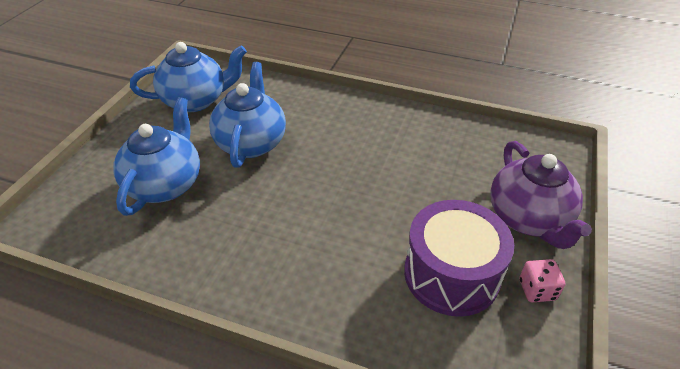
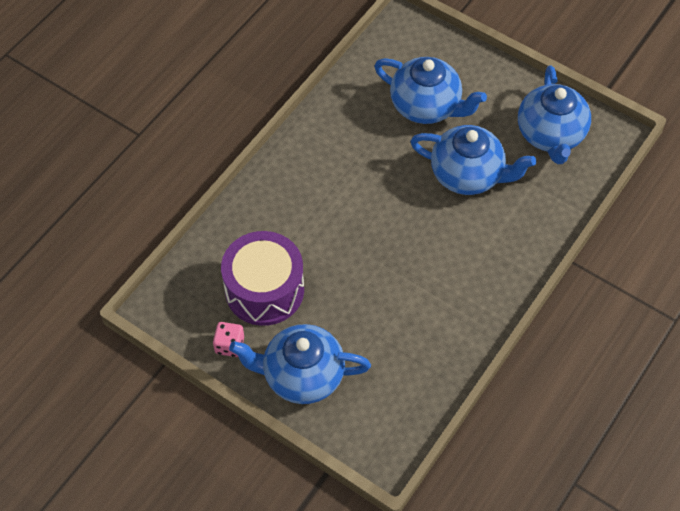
camera: 105 degrees right, 15 degrees up
purple teapot [490,141,592,249] -> blue teapot [229,324,371,404]

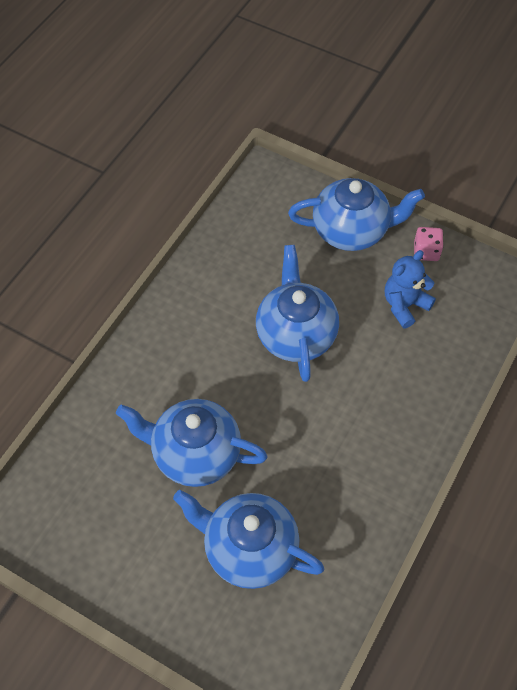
camera: 175 degrees right, 0 degrees up
purple drum [221,231,304,326] -> blue teddy bear [385,250,436,328]
blue teapot [518,65,591,164] -> blue teapot moved to [256,245,339,382]

